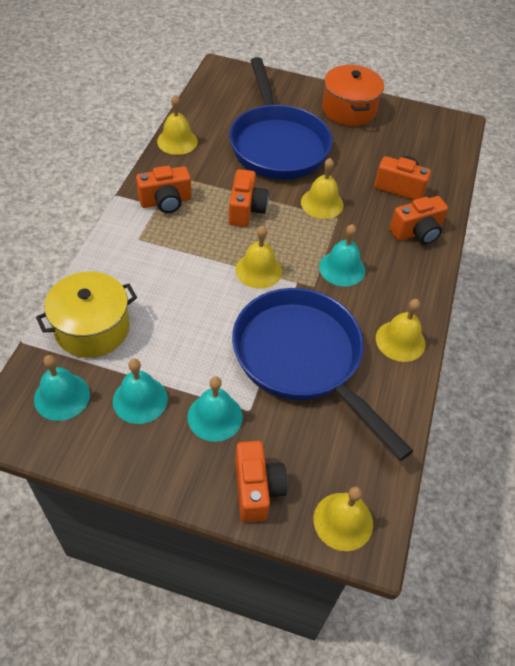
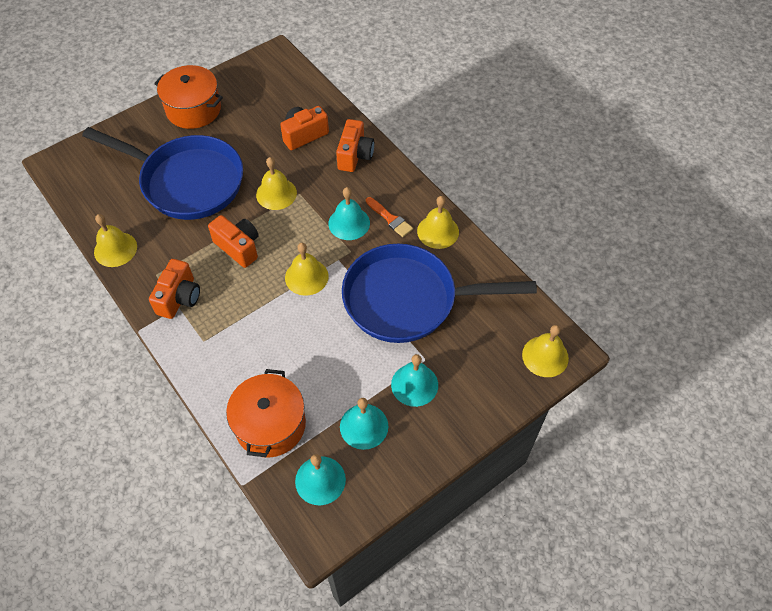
camera: 50 degrees left, 5 degrees up
yellow pot [36,271,137,358] -> orange pot [226,369,306,458]
orange camera [235,441,287,522] -> none
none -> orange brush [366,197,413,237]

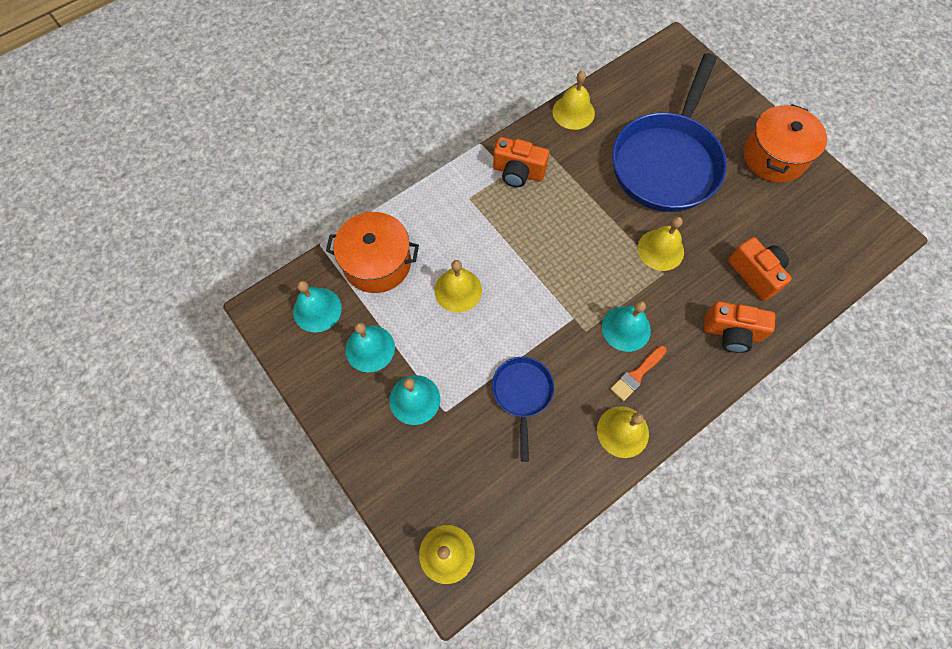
camera: 90 degrees right, 10 degrees up
orange camera [208,215,259,268] -> none
yellow bell [285,243,328,296] -> yellow bell moved to [434,260,482,313]
blue pan [342,244,537,343] -> blue pan [492,357,554,462], size x0.48

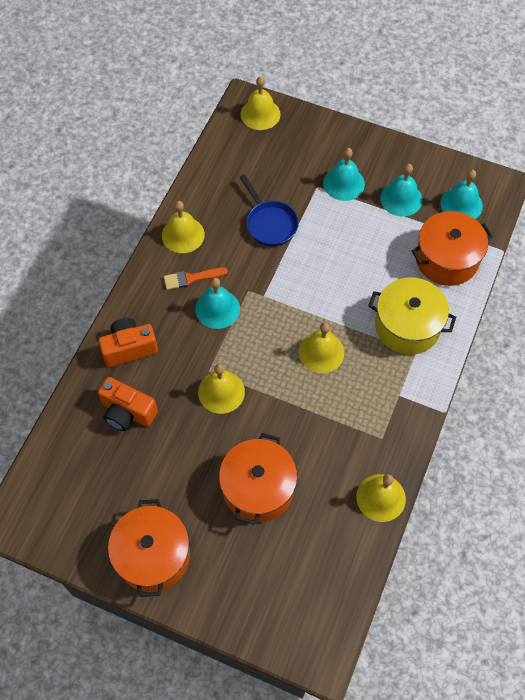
camera: 150 degrees right, 5 degrees down
yellow bell [434,260,482,313] -> yellow bell moved to [299,322,345,373]
orange camera [493,137,549,187] -> none
orange brush [610,346,667,401] -> orange brush turned 120 degrees counterclockwise [164,267,228,290]
blue pan [612,53,727,212] -> orange pot [219,433,297,525]
none -> yellow pot [368,277,456,355]

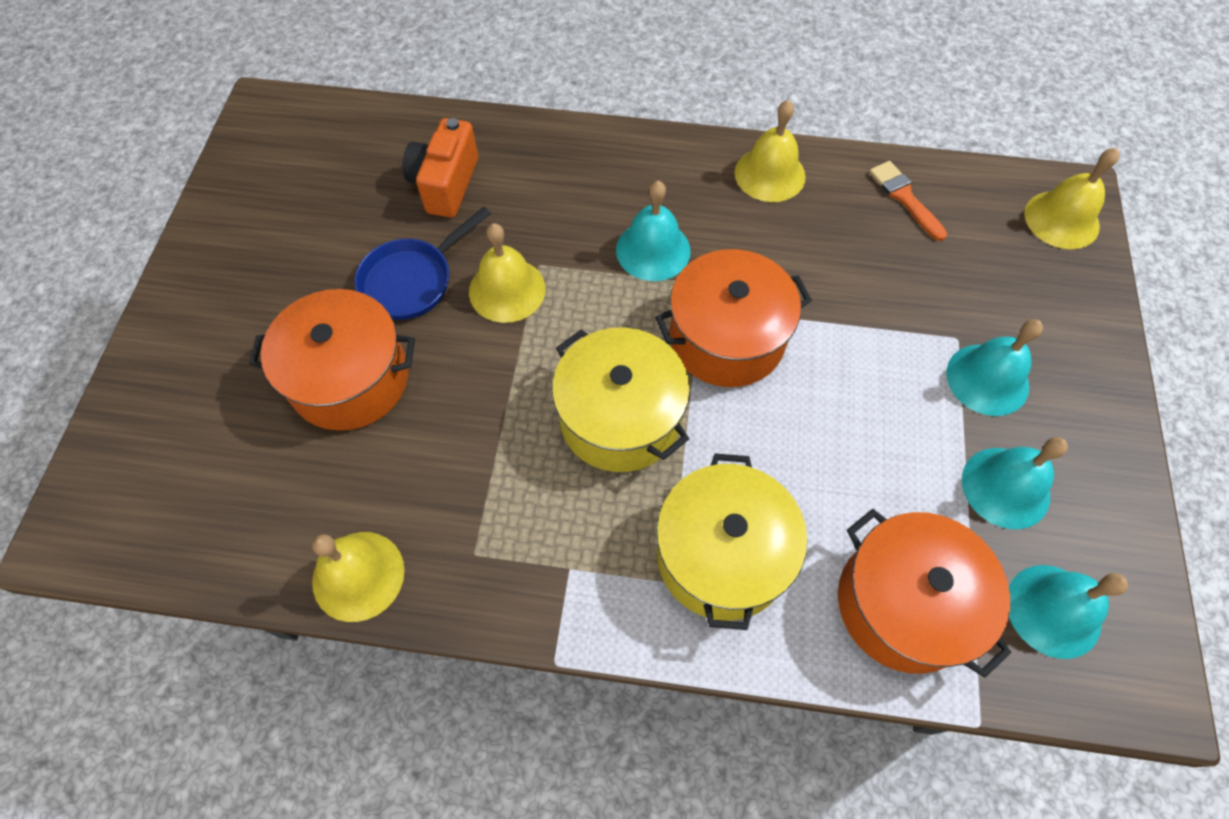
camera: 75 degrees right, 0 degrees up
orange camera [98,318,158,367] -> none
orange pot [108,499,190,597] -> orange pot moved to [655,249,812,387]
orange brush [164,267,228,290] -> orange brush moved to [869,161,947,241]
blue pan [240,174,299,246] -> blue pan moved to [355,207,491,320]
yellow bell [299,322,345,373] -> yellow pot [552,327,690,472]

